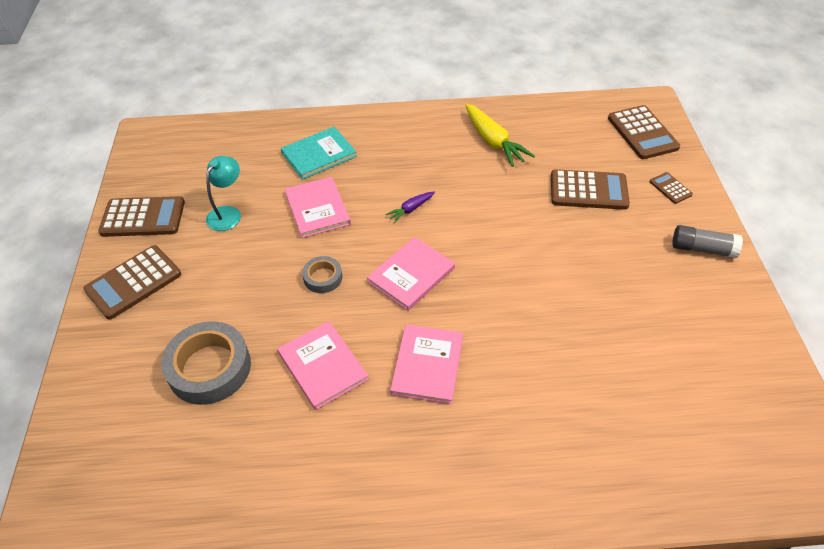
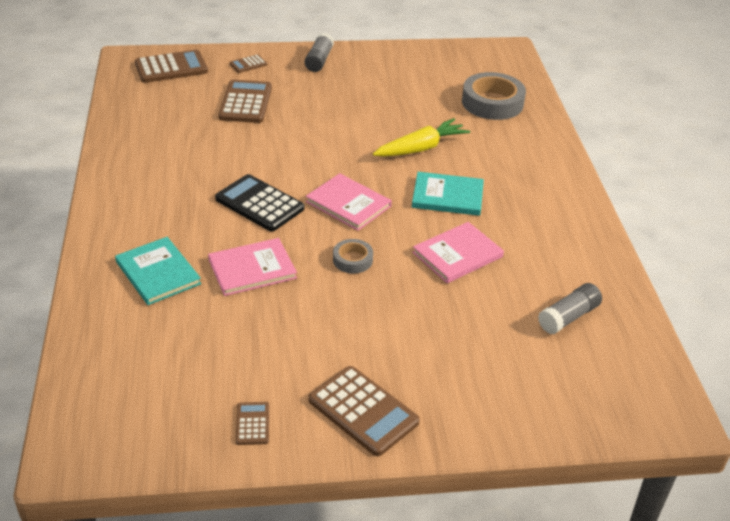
camera: 95 degrees left, 10 degrees down
brown calculator [98,196,185,237] -> brown calculator [236,402,269,445], size x0.50
grey tape [161,321,251,405] -> grey tape moved to [462,72,526,120]
turquoise lamp [206,156,241,231] -> none
purple carrot [385,192,435,223] -> black calculator [215,174,304,231]
pink book [390,325,463,404] -> turquoise book [412,172,484,216]
yellow carrot [466,104,535,167] -> yellow carrot moved to [373,118,470,157]
none -> grey glue stick [538,283,602,334]

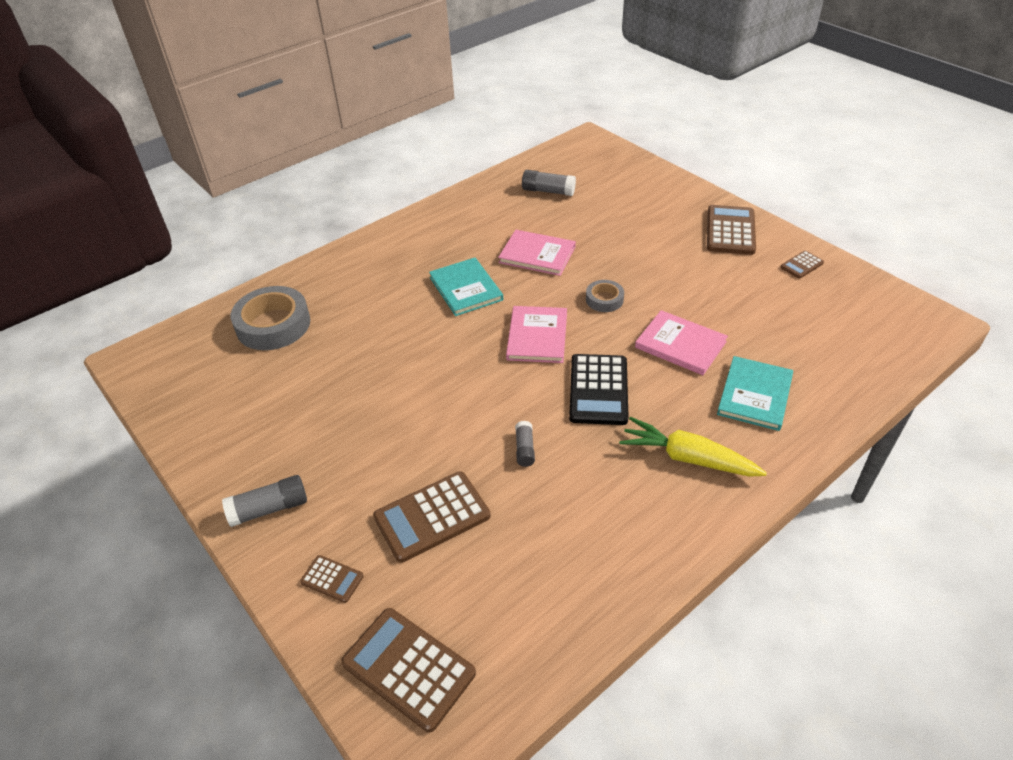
camera: 120 degrees left, 5 degrees up
yellow carrot [373,118,470,157] -> yellow carrot moved to [619,417,767,476]
none -> grey glue stick [515,421,535,467]

